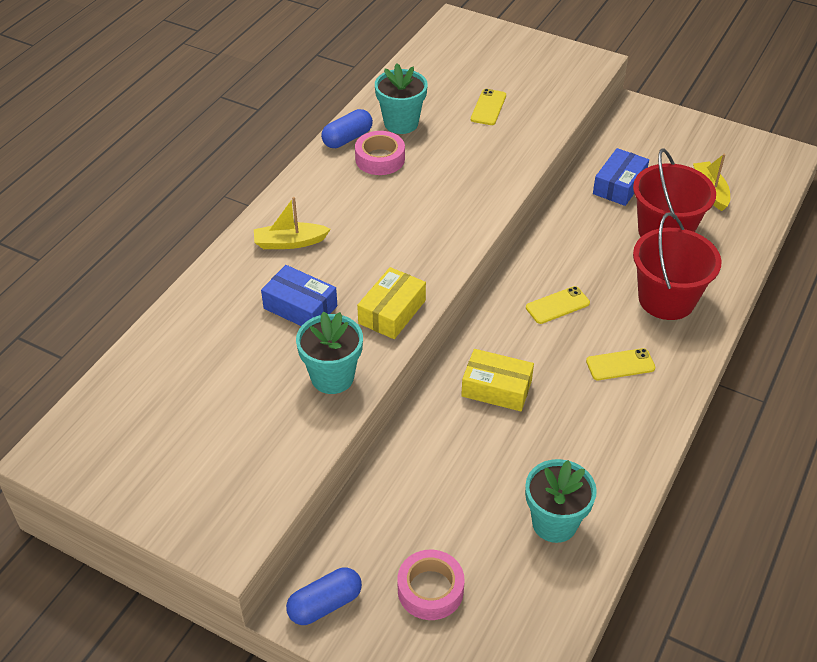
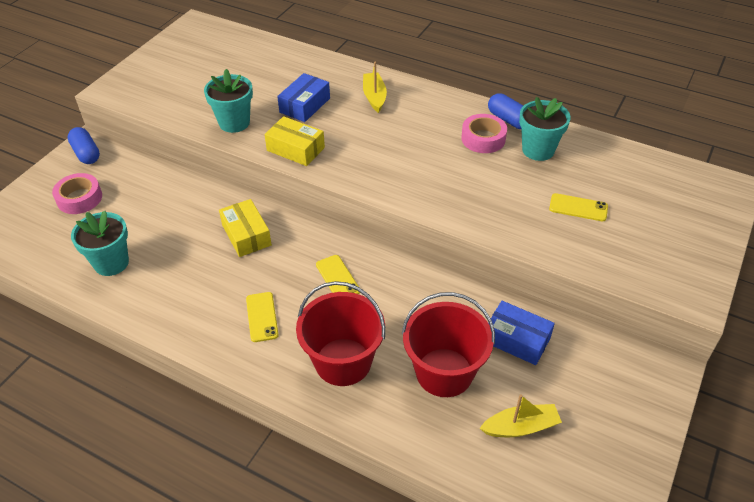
camera: 90 degrees right, 0 degrees up
yellow box [461,349,534,411] -> yellow box turned 45 degrees counterclockwise [219,199,272,257]

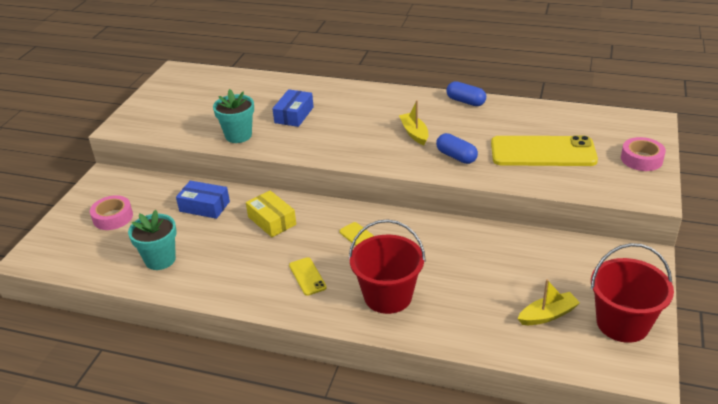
camera: 10 degrees left, 10 degrees down
blue capsule [68,127,100,164] -> blue capsule moved to [436,133,478,164]
yellow box [264,116,325,166] -> none
yellow boat [363,62,387,113] -> yellow boat moved to [399,100,428,145]
red bucket [402,292,495,397] -> red bucket moved to [591,243,674,343]
pink tape [461,114,507,153] -> pink tape moved to [621,137,666,171]
blue box [488,301,555,365] -> blue box moved to [176,181,230,219]
turquoise flower pot [519,97,571,161] -> none
yellow phone [549,193,608,221] -> yellow phone [491,136,598,166], size x2.21

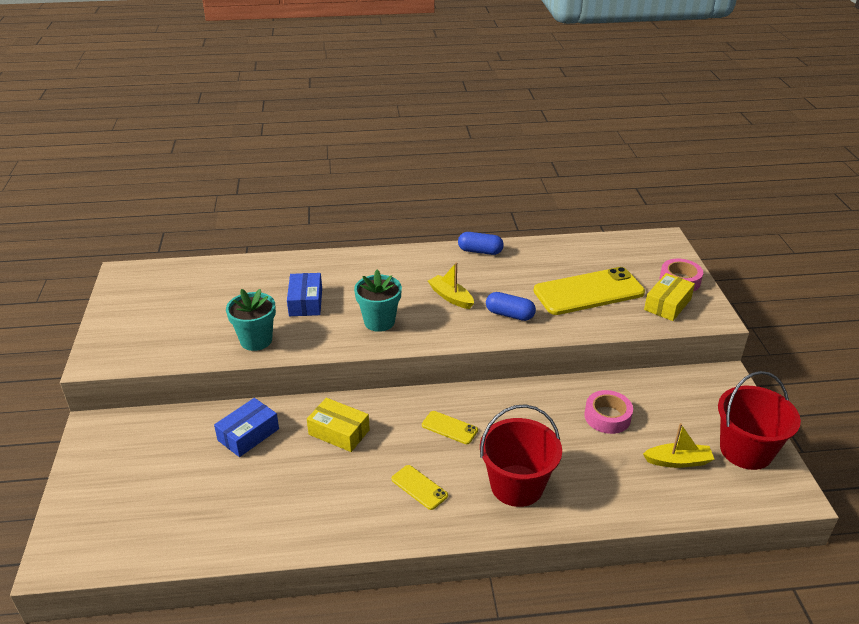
camera: 25 degrees left, 0 degrees up
pink tape [90,195,133,230] -> pink tape moved to [585,390,633,434]
turquoise flower pot [128,210,177,270] -> turquoise flower pot moved to [354,270,402,332]
blue box [176,181,230,219] -> blue box turned 45 degrees counterclockwise [214,398,279,457]
yellow boat [517,279,580,325] -> yellow boat turned 45 degrees clockwise [643,423,714,468]
none -> yellow box [644,273,695,321]

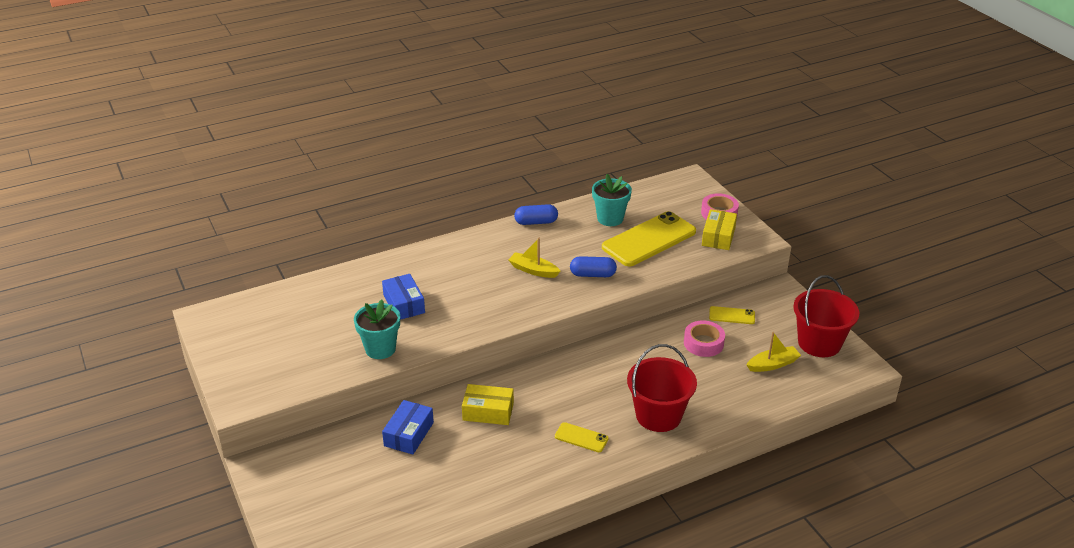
camera: 20 degrees left, 0 degrees up
turquoise flower pot [354,270,402,332] -> turquoise flower pot moved to [592,174,632,226]
yellow phone [422,411,478,444] -> yellow phone moved to [709,306,755,324]

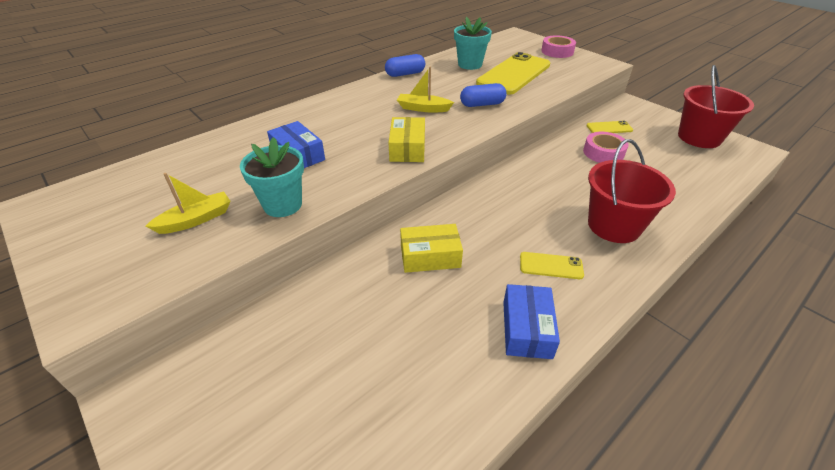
camera: 15 degrees left, 5 degrees up
blue box [382,400,434,455] -> blue box moved to [503,284,560,359]
yellow box [702,209,737,250] -> yellow box moved to [388,117,425,162]
yellow boat [747,332,801,372] -> yellow boat moved to [145,173,231,234]

